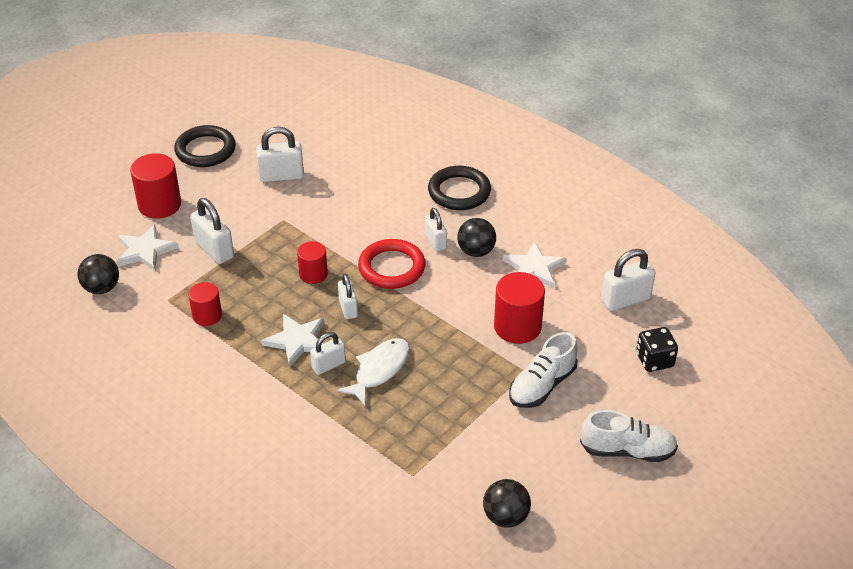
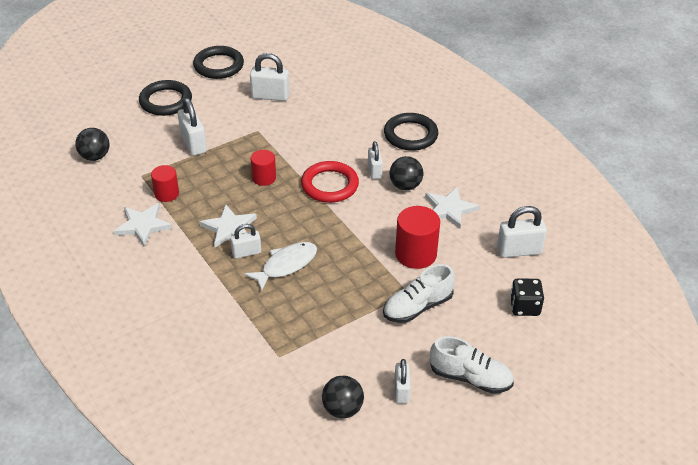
camera: 15 degrees right, 0 degrees up
white star [117,225,179,271] -> white star moved to [113,203,172,246]
red cylinder [130,153,181,219] -> black ring [139,80,192,116]
white padlock [338,274,358,319] -> white padlock moved to [394,359,411,404]

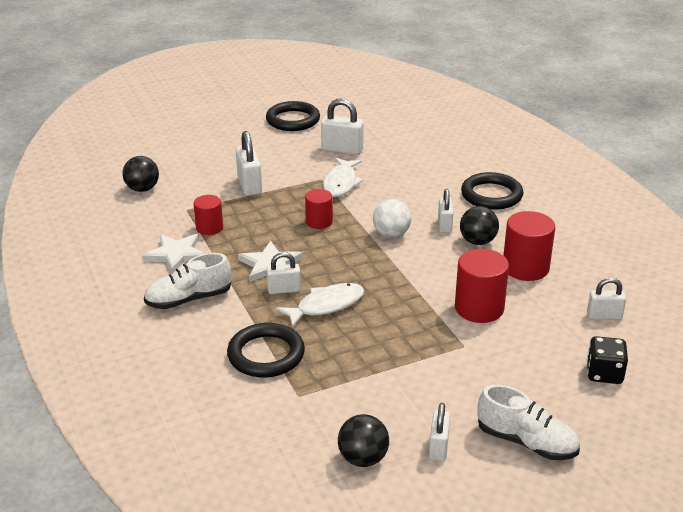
camera: 10 degrees right, 10 degrees down
black ring [139,80,192,116] -> black ring moved to [227,323,305,378]
red ring [301,161,359,203] -> white ball [373,199,411,238]
white shoe [383,264,455,323] -> white shoe moved to [144,253,231,309]
white star [425,187,479,229] -> red cylinder [503,211,555,281]
white padlock [497,206,547,258] -> white padlock [587,278,626,320], size x0.65
none -> white fish [323,158,364,197]

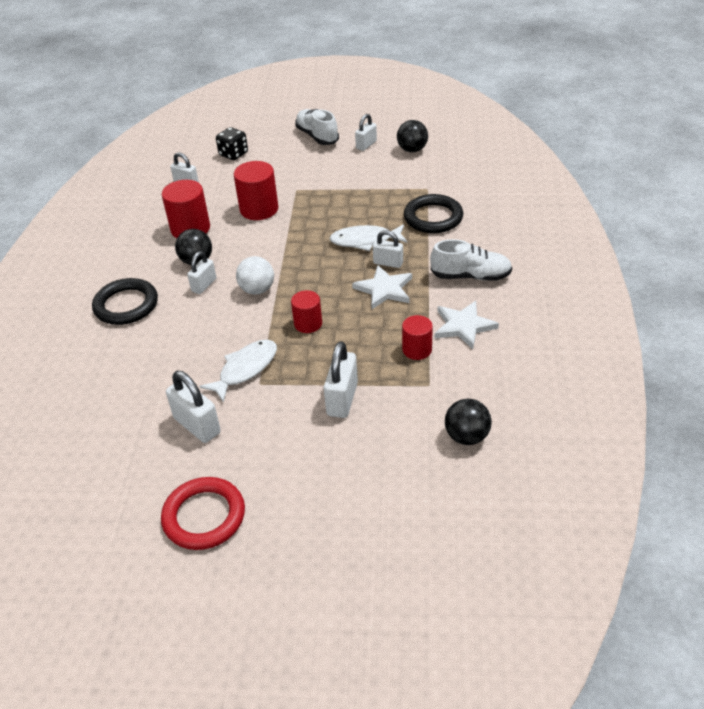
camera: 150 degrees left, 10 degrees up
black ring [266,101,320,131] -> red ring [161,477,245,550]

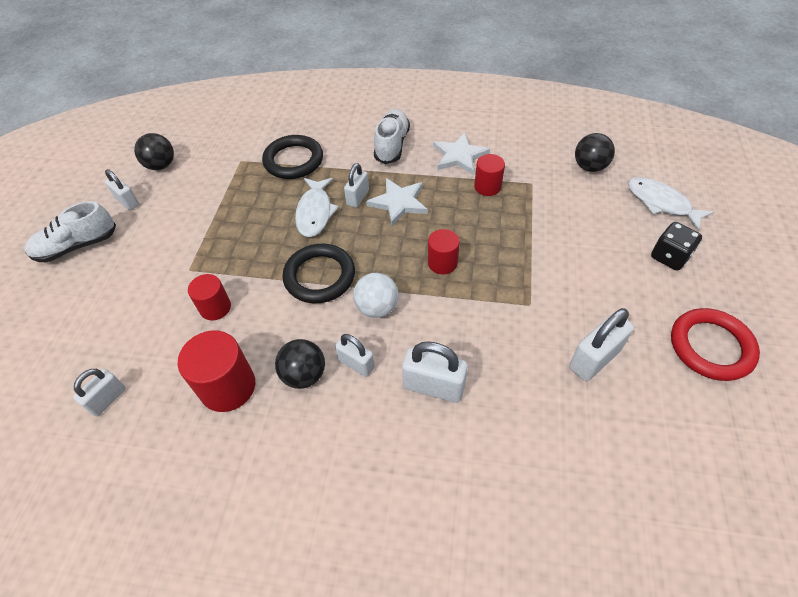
camera: 85 degrees left, 10 degrees up
black ring [92,278,158,325] -> black ring moved to [282,244,355,303]
white fish [199,340,277,402] -> white fish moved to [627,177,714,231]
black dice [216,127,248,160] -> black dice moved to [651,222,702,271]
red cylinder [234,161,278,220] -> red cylinder [188,274,231,320], size x0.62
white padlock [324,341,358,418] -> white padlock moved to [402,341,468,403]

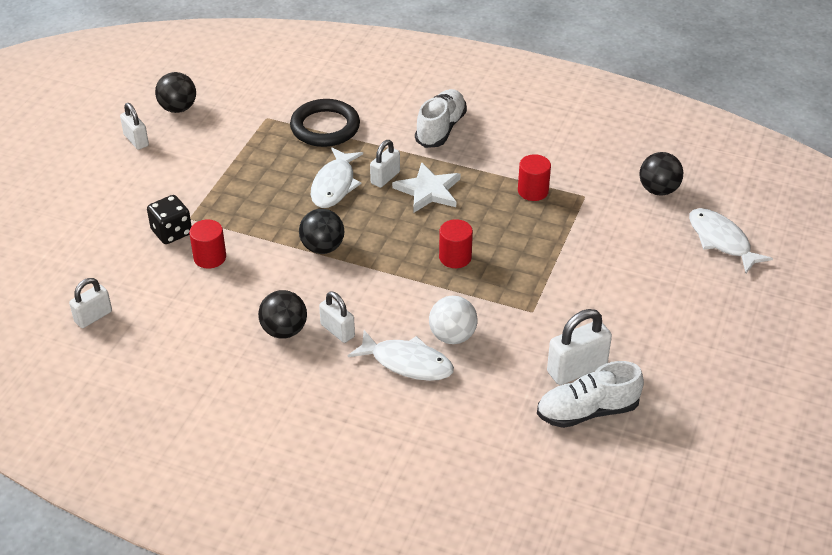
camera: 10 degrees right, 10 degrees down
white shoe [24,201,116,262] -> white shoe moved to [537,361,644,428]
red cylinder [178,330,255,412] -> none
black ring [282,244,355,303] -> black ball [299,209,345,254]
white ball [353,273,399,318] -> white ball moved to [429,296,478,344]
white padlock [402,341,468,403] -> white fish [348,330,454,381]
white star [433,133,490,175] -> none
black dice [651,222,702,271] -> black dice moved to [147,195,192,244]
red ring [671,308,760,381] -> none

